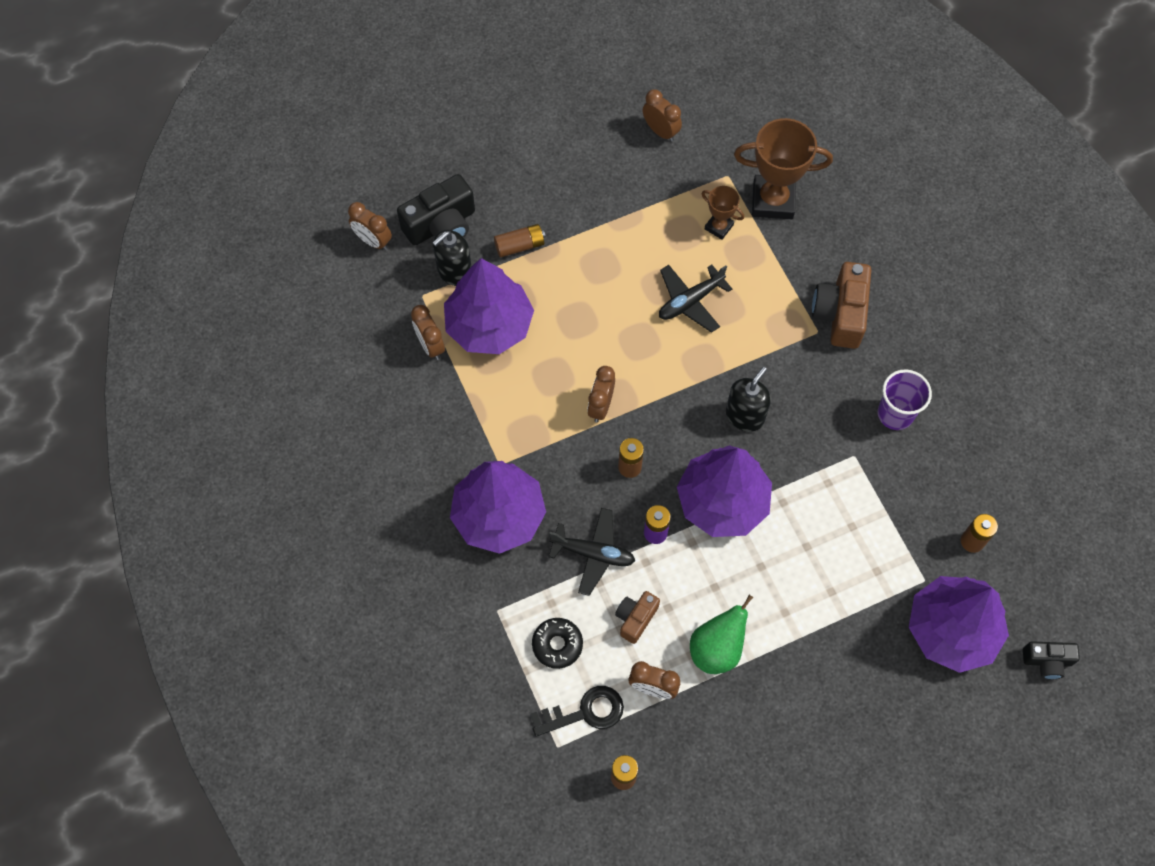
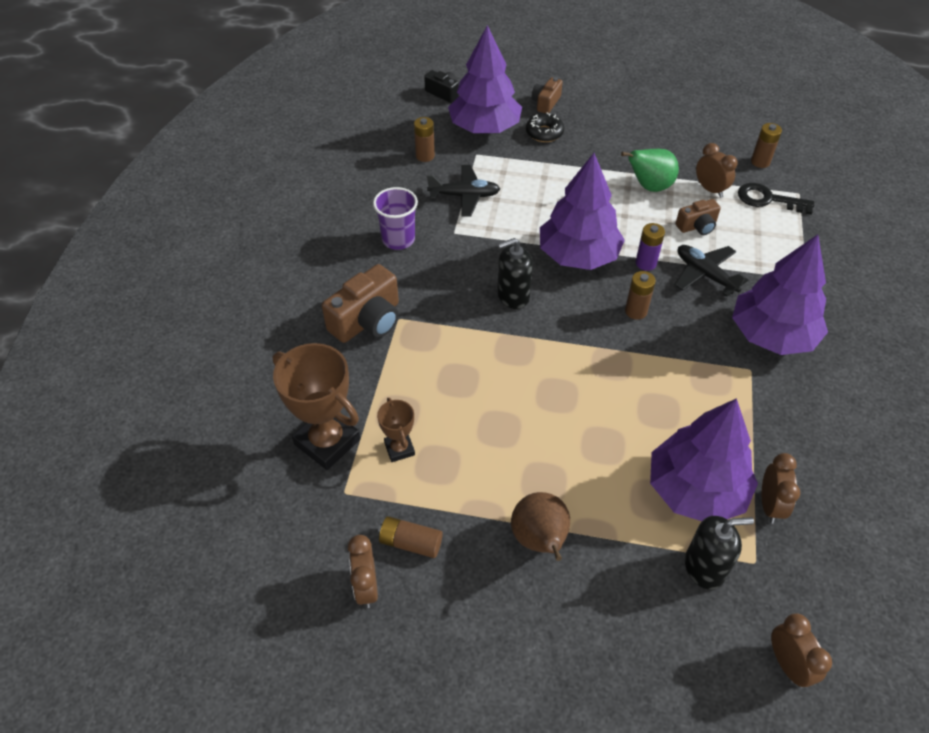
camera: 145 degrees left, 15 degrees down
black camera [397,174,475,245] -> none
brown battery [494,224,546,257] -> brown battery moved to [378,516,443,558]
black donut [532,618,583,669] -> black donut moved to [526,113,564,142]
brown clock [587,366,615,423] -> none
black plane [659,264,732,333] -> black plane moved to [427,165,500,216]
none -> brown pear [511,492,570,561]
none -> brown camera [532,77,563,114]

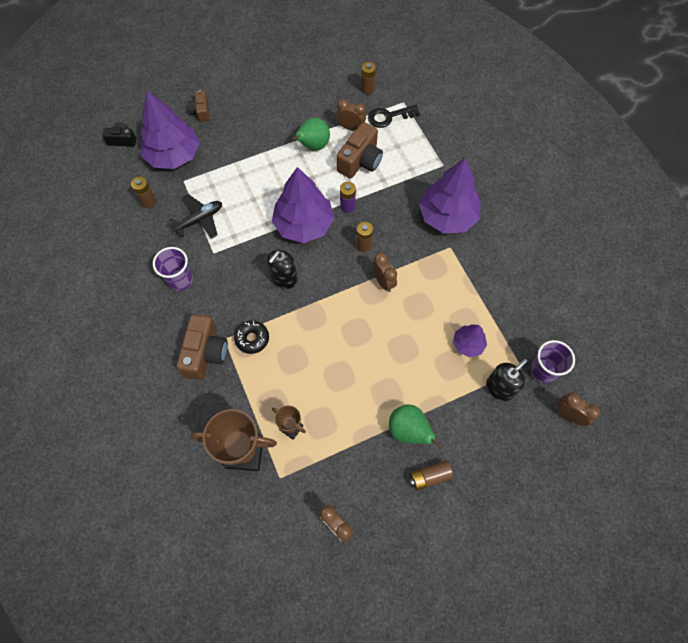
camera: 35 degrees left, 15 degrees up
brown battery [378,516,443,558] -> brown battery moved to [410,460,453,491]
brown pear [511,492,570,561] -> green pear [389,405,442,448]
black donut [526,113,564,142] -> black donut moved to [234,321,269,354]
purple tree [650,398,758,521] -> purple tree [453,324,487,357], size x0.51
black plane [675,245,748,297] -> none
brown camera [676,199,721,235] -> brown camera [336,122,383,178], size x1.72
brown clock [762,453,800,524] -> brown clock moved to [372,252,397,292]
none -> purple cup [530,340,575,383]

